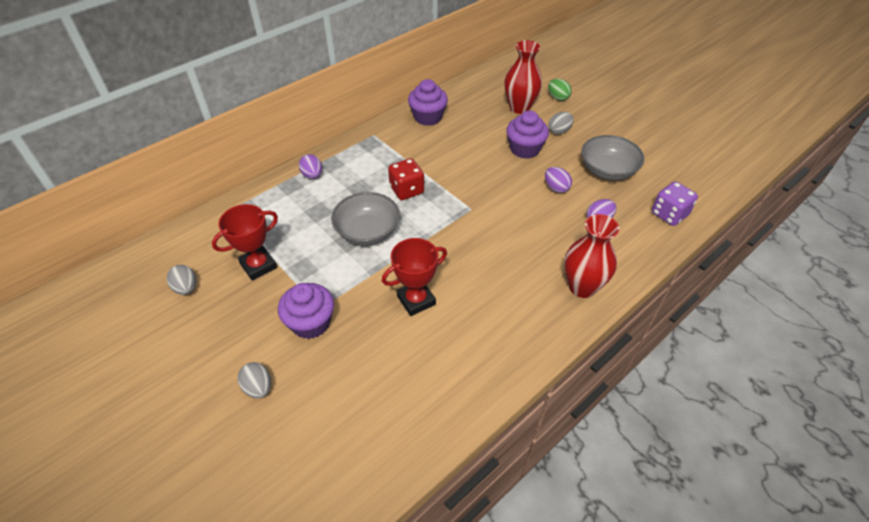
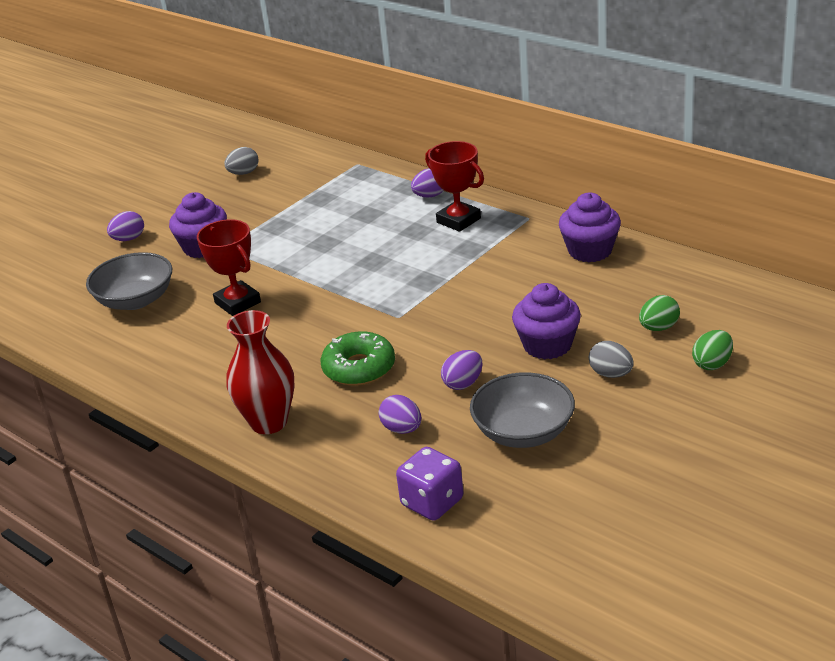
camera: 85 degrees right, 15 degrees down
red trophy [212,204,278,281] -> red trophy moved to [425,141,484,232]
grey egg [238,362,271,399] -> purple egg [107,211,144,241]
grey bowl [331,192,400,245] -> grey bowl moved to [86,252,172,310]
red dice [388,158,424,200] -> none
red vase [504,40,542,114] -> green egg [639,295,680,331]
none -> green donut [321,331,395,386]

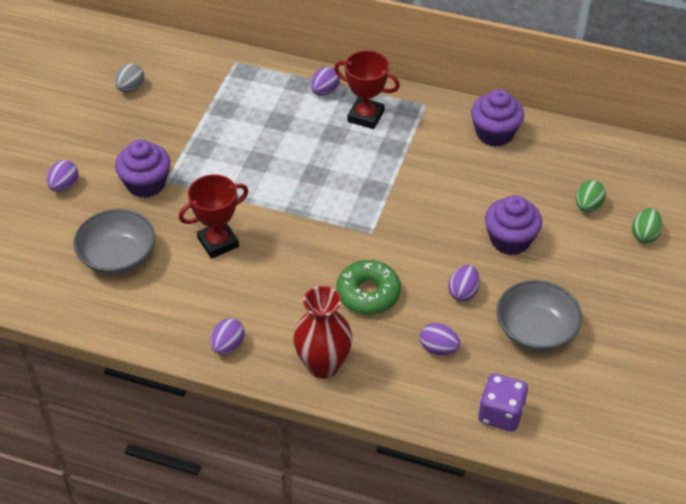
camera: 25 degrees left, 15 degrees up
red trophy [197,219,261,316] -> red trophy turned 60 degrees counterclockwise [179,174,248,259]
grey egg [589,341,634,378] -> none
none -> purple egg [210,318,245,354]

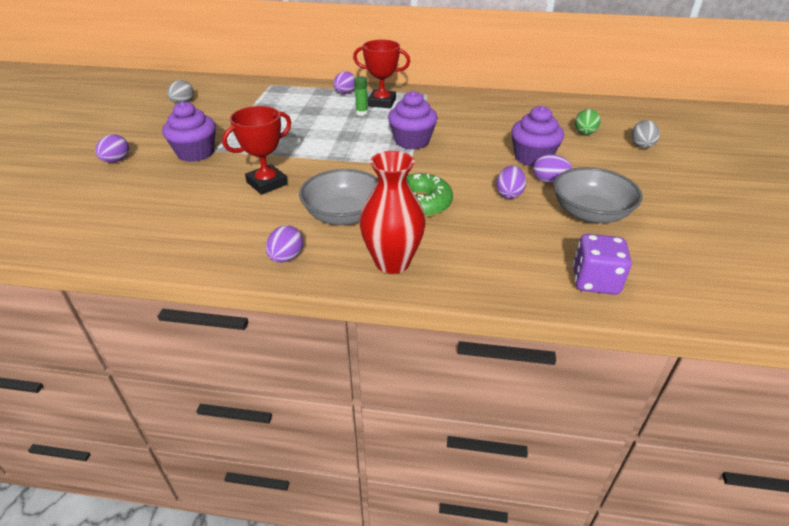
camera: 10 degrees left, 10 degrees down
grey bowl [73,209,155,275] -> grey bowl moved to [299,169,378,225]
purple egg [420,323,460,355] -> purple egg moved to [533,154,572,183]
purple cupcake [471,89,524,147] -> purple cupcake moved to [388,91,437,150]
green egg [632,208,662,243] -> grey egg [632,120,660,148]
none -> green glue stick [354,76,368,116]

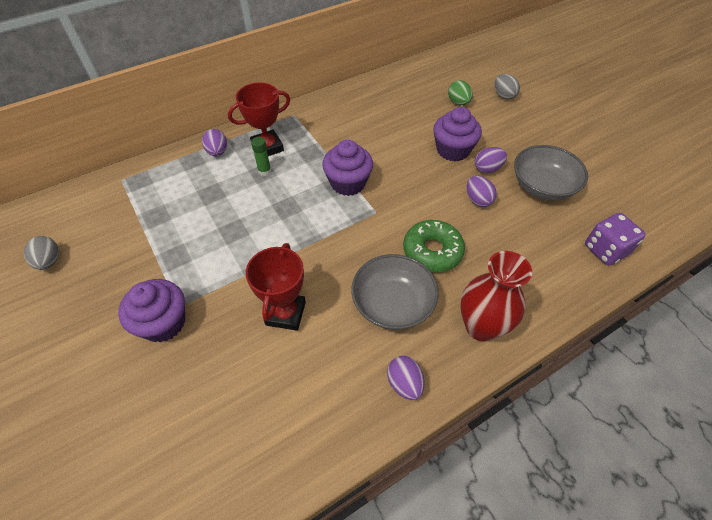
camera: 40 degrees left, 15 degrees up
purple egg [95,134,129,162] -> none

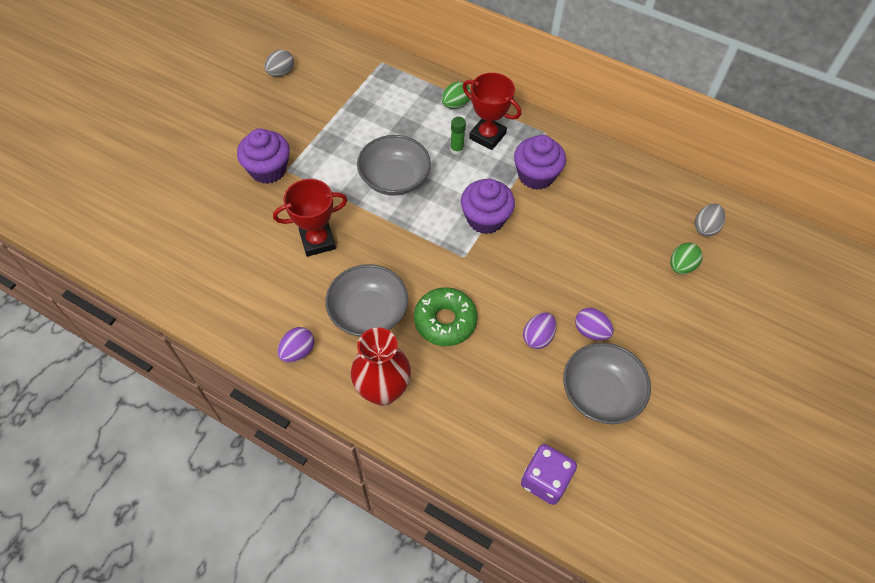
camera: 60 degrees right, 5 degrees up
purple egg [202,129,227,156] -> green egg [442,82,471,109]
purple cupcake [433,107,482,161] -> purple cupcake moved to [514,135,566,190]
grey egg [494,74,520,100] -> grey egg moved to [695,204,725,236]
none -> grey bowl [357,135,431,196]

